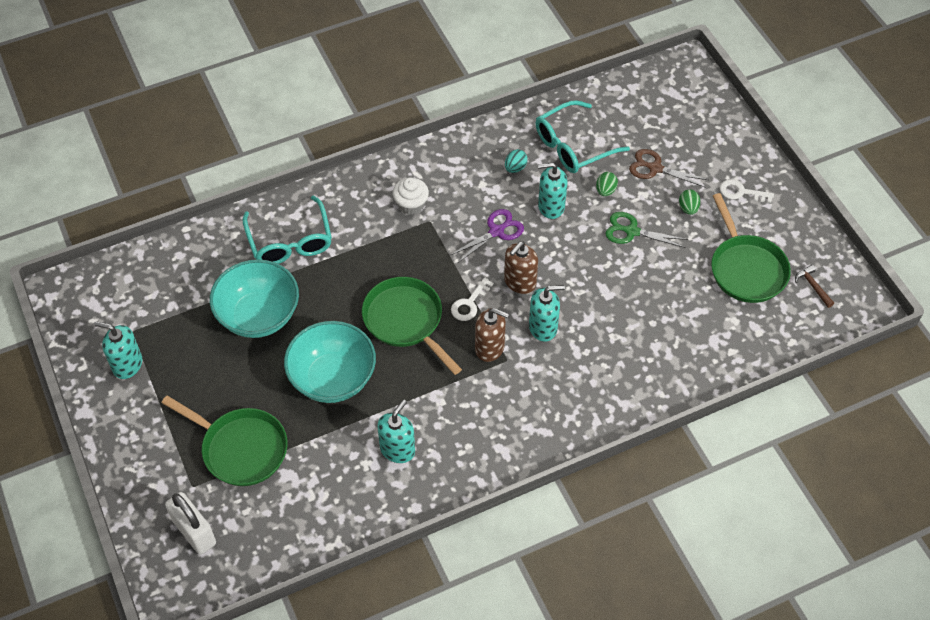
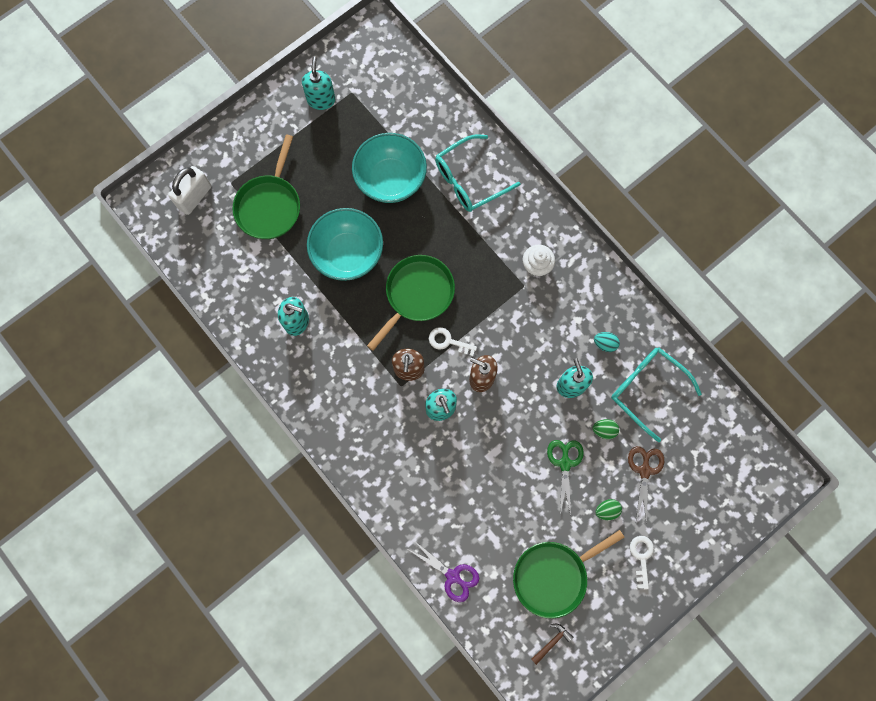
camera: 75 degrees right, 20 degrees up
purple scissors [451,209,524,263] -> purple scissors moved to [409,542,479,602]

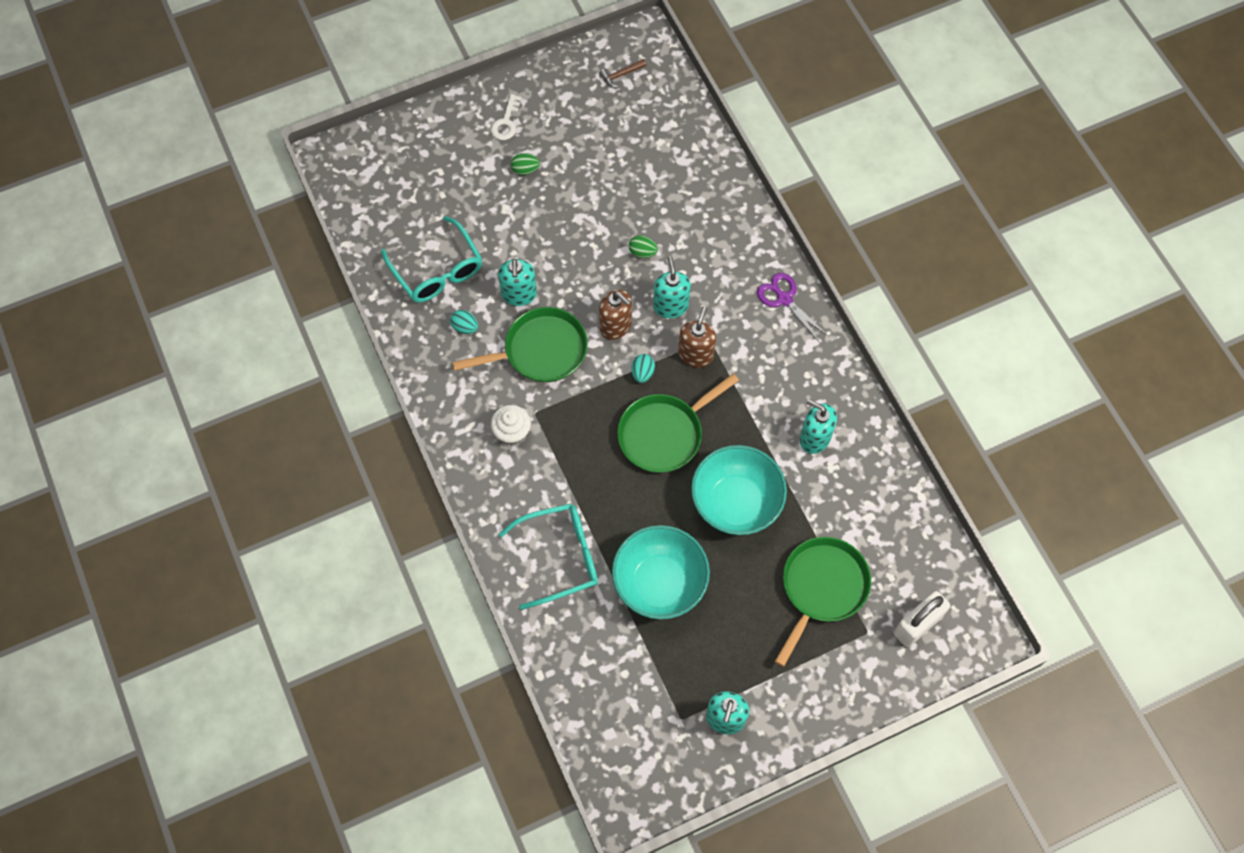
camera: 165 degrees left, 10 degrees down
purple scissors [409,542,479,602] -> purple scissors moved to [757,273,828,343]
white key [429,327,477,356] -> turquoise egg [632,354,655,383]
green pan [513,530,625,619] -> green pan moved to [452,307,588,382]
green scissors [547,440,584,516] -> none
green egg [593,419,619,439] -> green egg moved to [629,235,658,258]
brown scissors [628,446,664,524] -> none

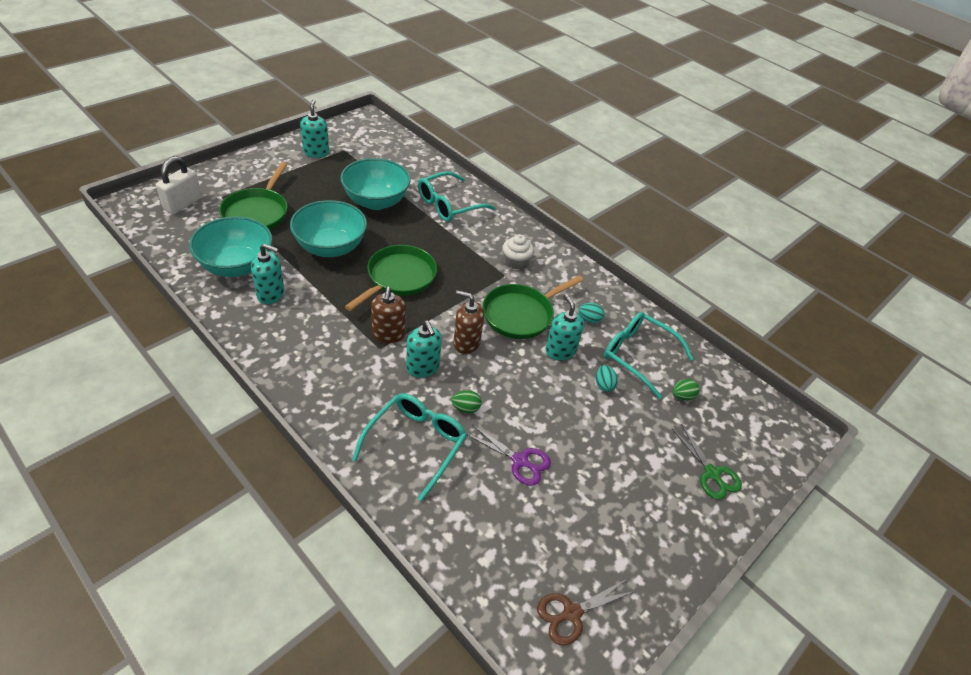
camera: 155 degrees right, 20 degrees down
white key [491,94,521,140] -> none
green egg [511,153,540,175] -> green egg moved to [672,379,700,401]
brown hammer [599,59,646,88] -> brown scissors [537,579,635,645]
turquoise egg [632,354,655,383] -> turquoise egg moved to [596,365,618,392]
purple scissors [757,273,828,343] -> purple scissors moved to [467,425,551,486]
none -> turquoise bowl [189,216,273,277]
none -> turquoise glasses [352,393,467,502]
none -> green scissors [671,424,742,499]

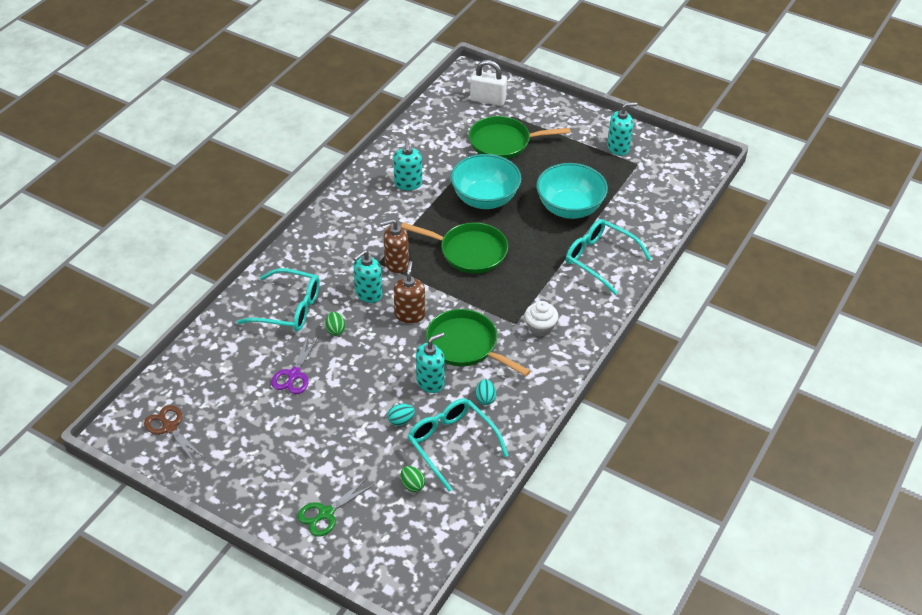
camera: 80 degrees right, 0 degrees up
turquoise bowl [189,216,273,277] -> none
turquoise glasses [604,312,694,399] -> turquoise glasses turned 60 degrees counterclockwise [407,398,509,492]

